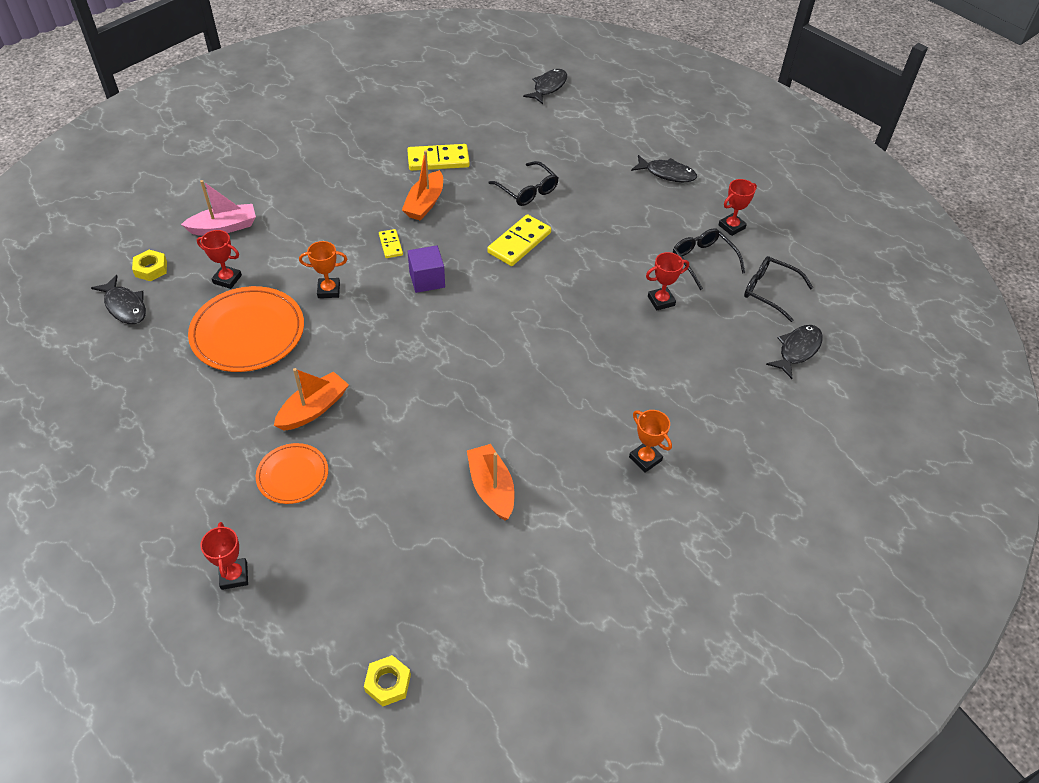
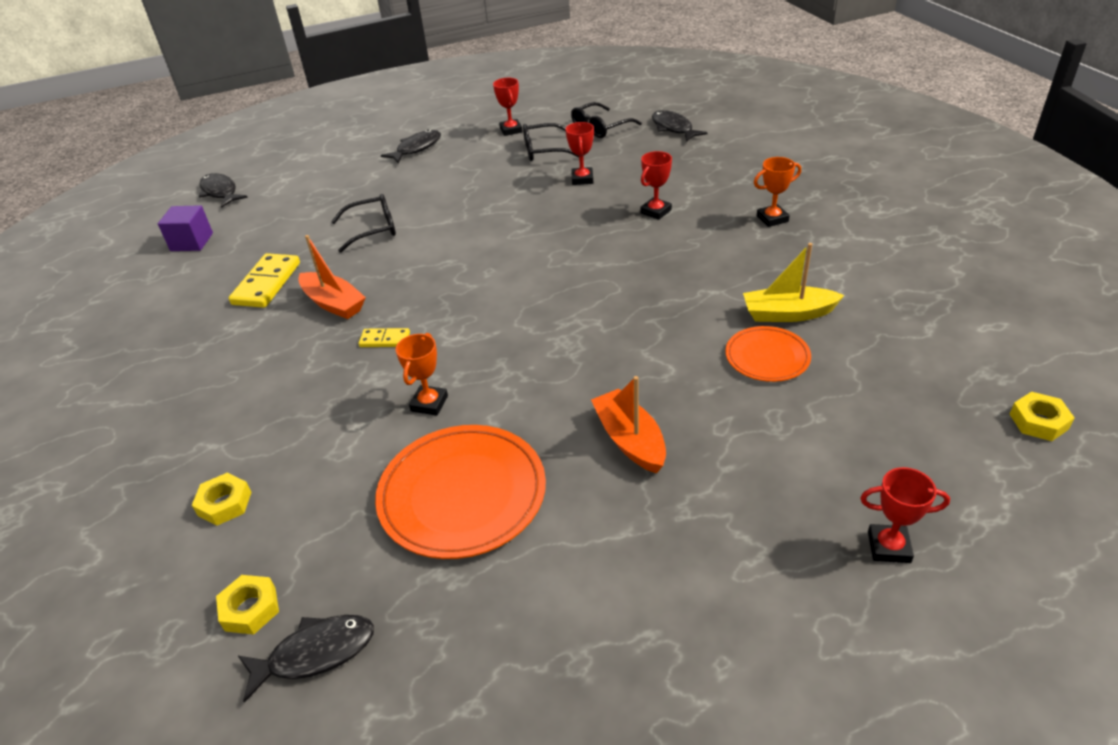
camera: 65 degrees left, 10 degrees down
pink boat [181,180,256,236] -> yellow nut [192,473,252,526]
red trophy [197,230,242,289] -> red trophy moved to [640,151,672,220]
orange plate [256,443,328,504] -> orange plate moved to [725,326,811,382]
purple cube [408,245,445,293] -> purple cube moved to [158,205,213,251]
orange boat [467,444,514,521] -> yellow boat [743,243,845,322]
yellow domino [487,214,551,266] -> none

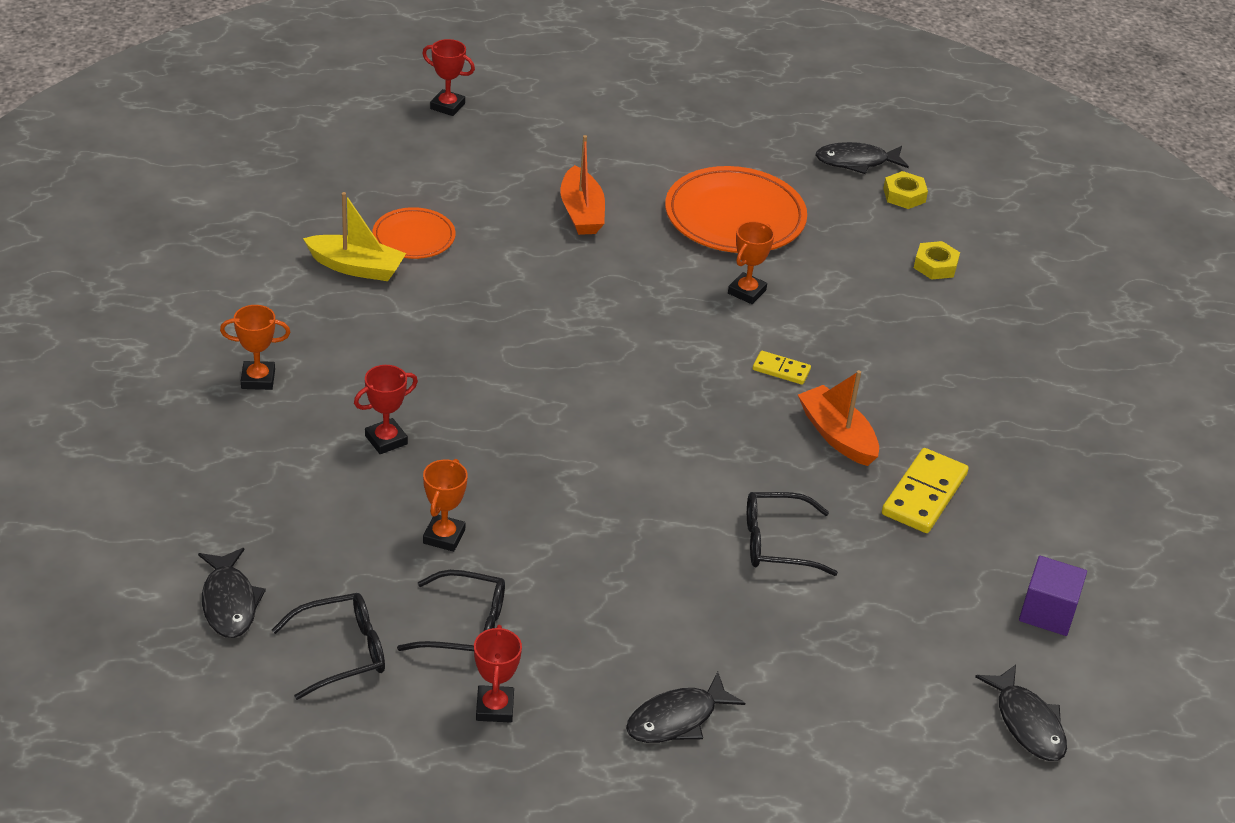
camera: 170 degrees left, 0 degrees up
red trophy [565,122,594,185] -> orange trophy [423,459,468,552]
yellow nut [1010,392,1075,441] -> none

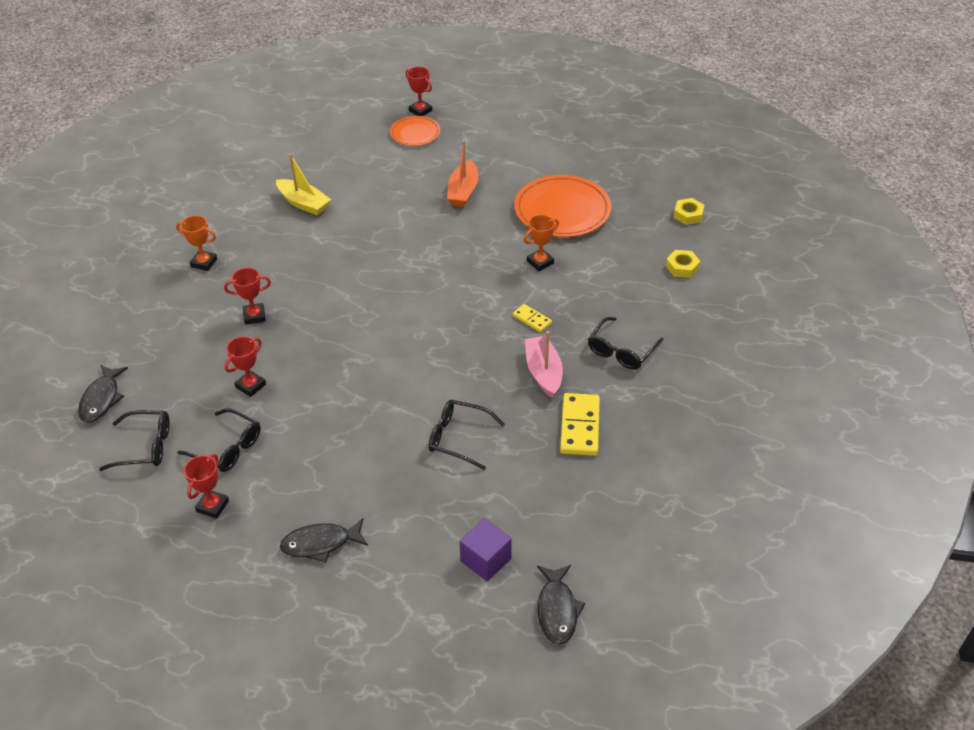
camera: 25 degrees right, 5 degrees up
orange plate [372,207,455,259] -> orange plate moved to [390,116,440,146]
orange trophy [423,459,468,552] -> red trophy [224,336,266,397]
orange boat [798,370,879,466] -> pink boat [525,331,563,398]
black fish [816,142,909,174] -> none
yellow domino [882,448,969,533] -> yellow domino turned 45 degrees counterclockwise [560,393,600,456]
purple cube [1019,556,1087,636] -> purple cube moved to [459,518,512,581]
none -> black glasses [588,317,664,370]

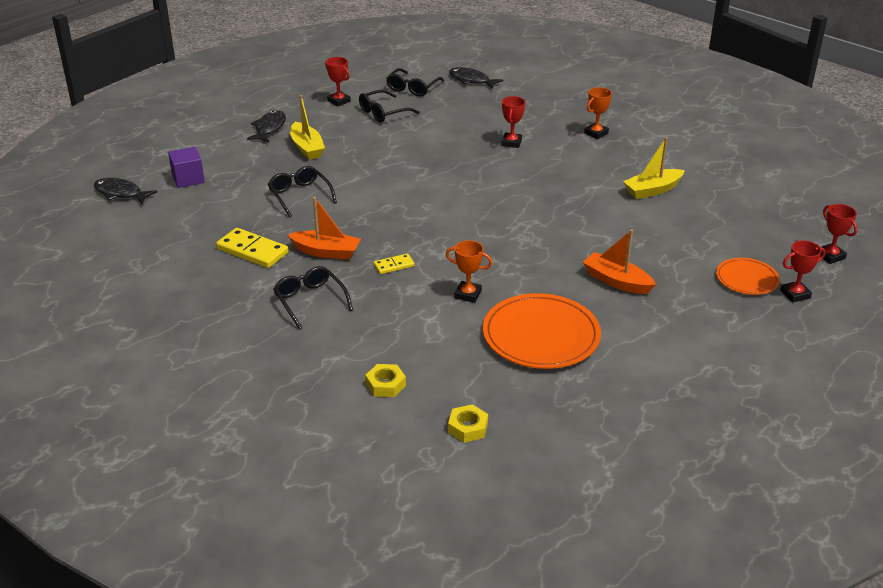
camera: 115 degrees right, 10 degrees down
red trophy [224,336,266,397] -> red trophy moved to [820,204,858,264]
black glasses [429,400,505,470] -> black glasses turned 75 degrees counterclockwise [268,166,337,217]
orange trophy [524,215,559,271] -> orange trophy turned 60 degrees counterclockwise [446,240,492,303]
pink boat [525,331,563,398] -> orange boat [287,197,361,260]
none -> yellow boat [290,95,325,160]

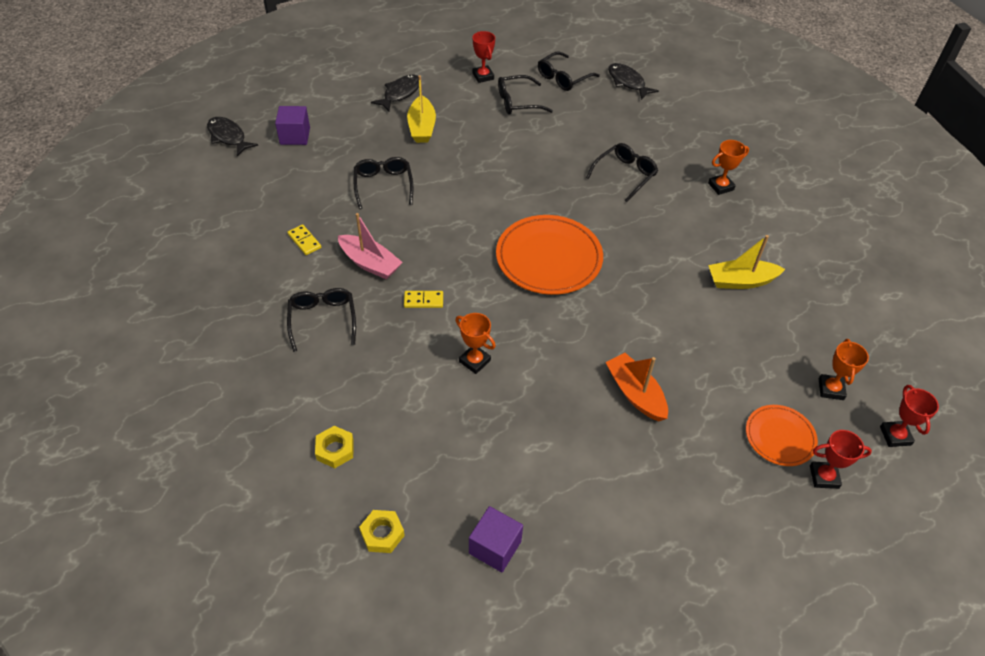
camera: 20 degrees right, 15 degrees up
yellow domino [216,228,289,268] -> yellow domino [288,224,321,255], size x0.55
orange boat [287,197,361,260] -> pink boat [338,213,403,280]
orange plate [483,293,601,369] -> orange plate moved to [496,215,603,295]
red trophy [501,96,525,148] -> black glasses [586,143,658,202]
none -> purple cube [469,506,523,572]
none -> orange trophy [819,339,869,400]

